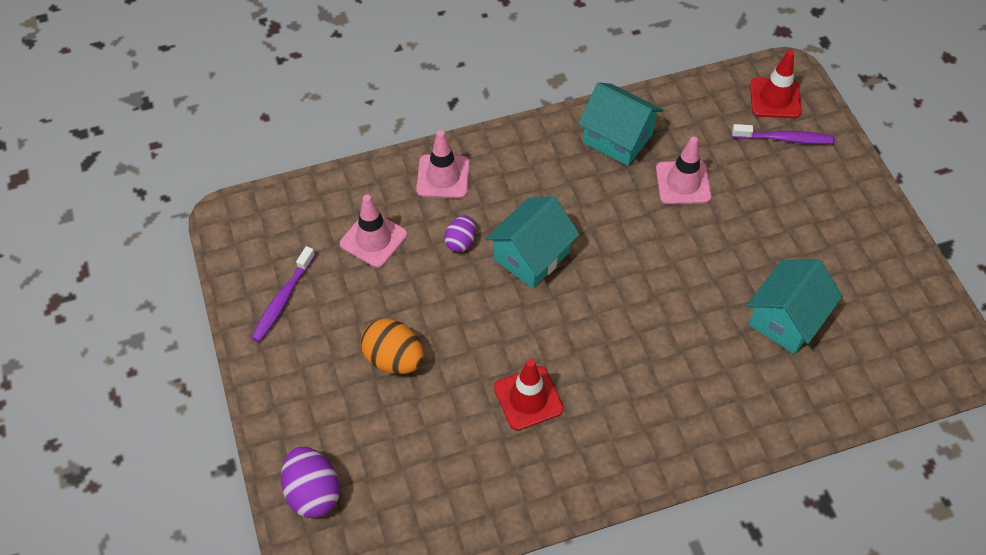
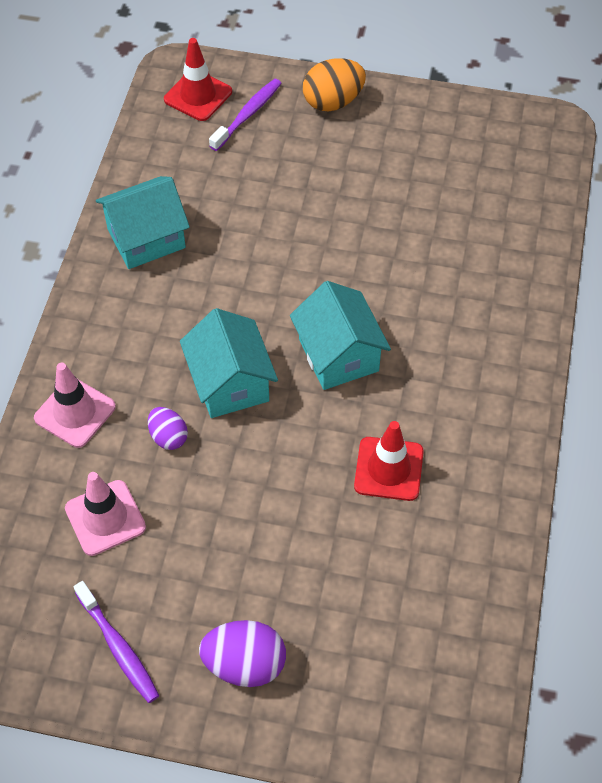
camera: 60 degrees left, 0 degrees up
purple egg [281,446,340,518] -> purple egg moved to [199,620,286,687]
orange egg [360,319,424,374] -> orange egg moved to [303,58,366,112]
pink traffic cone [656,136,712,205] -> none
turquoise house [747,259,843,354] -> turquoise house moved to [290,281,391,390]

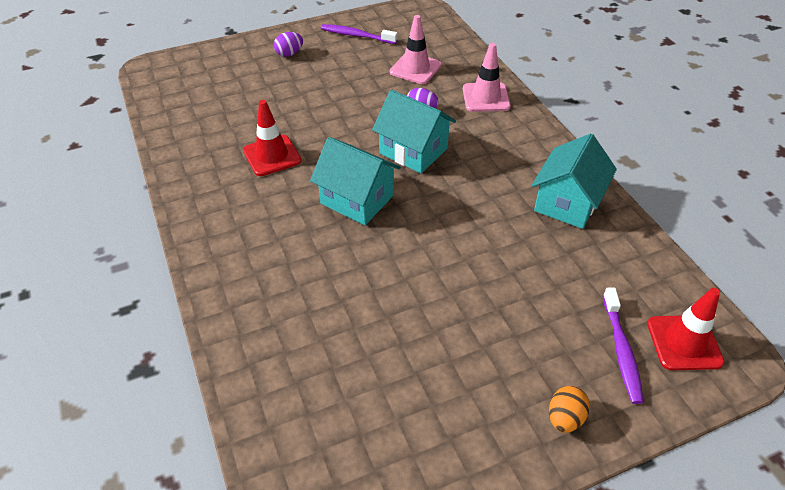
camera: 145 degrees right, 10 degrees down
purple egg [199,620,286,687] -> purple egg [274,32,303,57], size x0.62
orange egg [303,58,366,112] -> orange egg [549,386,590,433], size x0.62

